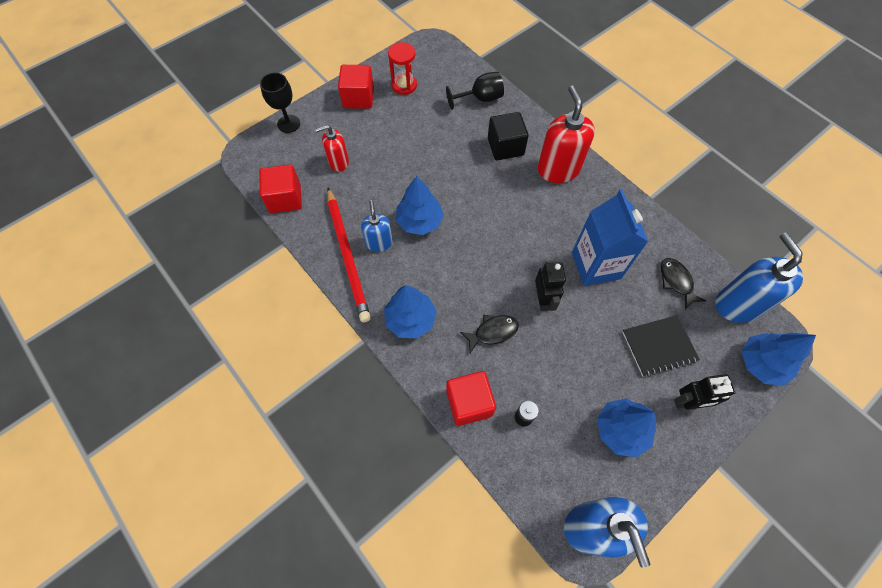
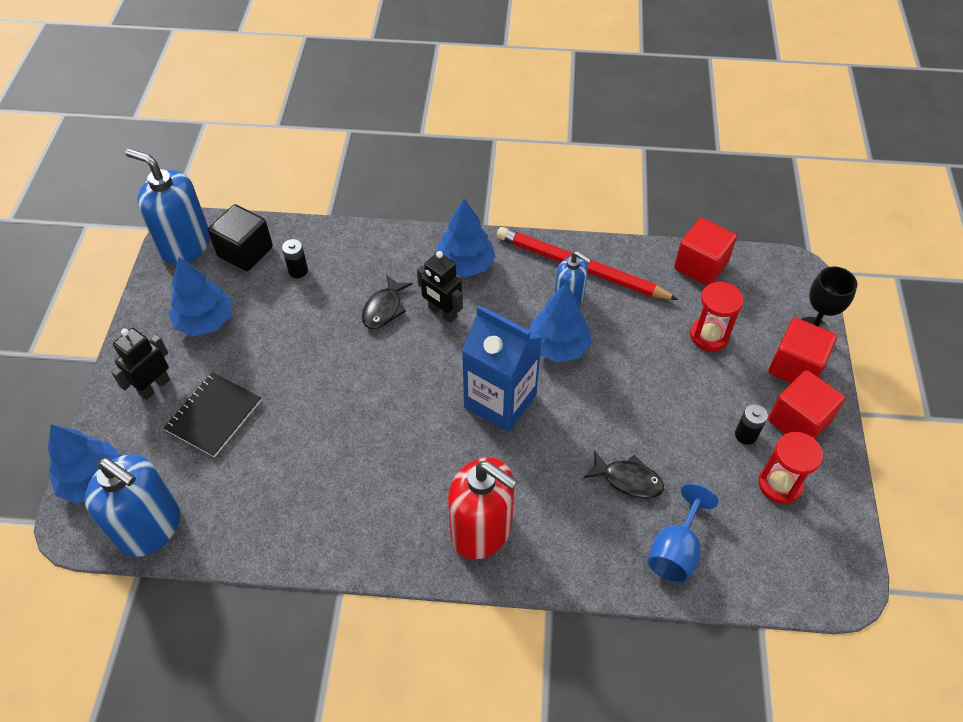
camera: 135 degrees right, 10 degrees down
red soap dispenser [315,125,349,171] -> red hourglass [690,281,743,351]
black goblet [446,72,504,110] -> blue goblet [648,483,718,583]
red cube [446,371,496,426] -> red cube moved to [768,318,837,383]
black cube [488,112,529,160] -> black cube moved to [208,204,273,271]
black robot [535,261,566,311] -> black robot moved to [417,251,463,323]
blue carton [572,189,648,286] -> blue carton moved to [462,305,542,432]
black fish [661,258,706,310] -> black fish moved to [584,450,664,499]
none -> black battery [735,404,768,445]

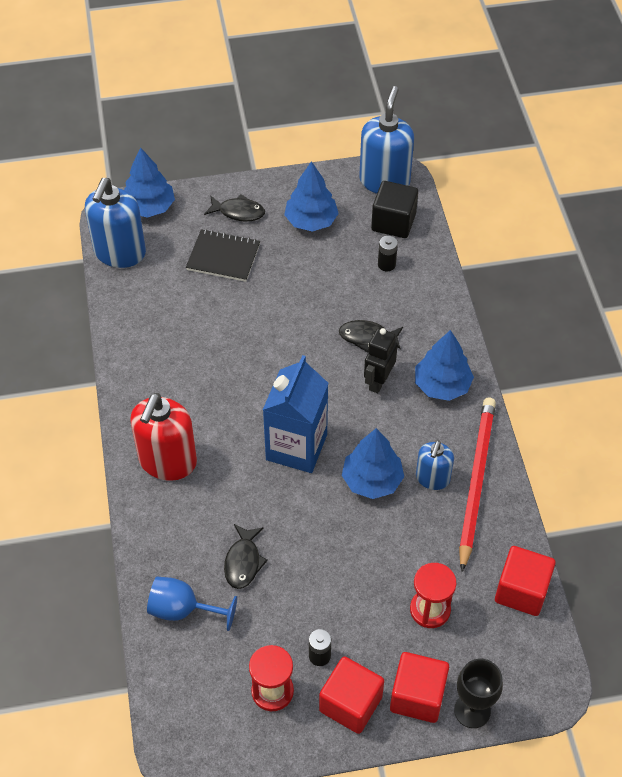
camera: 75 degrees right, 0 degrees up
black robot [111,328,170,400] -> black fish [204,194,265,222]

